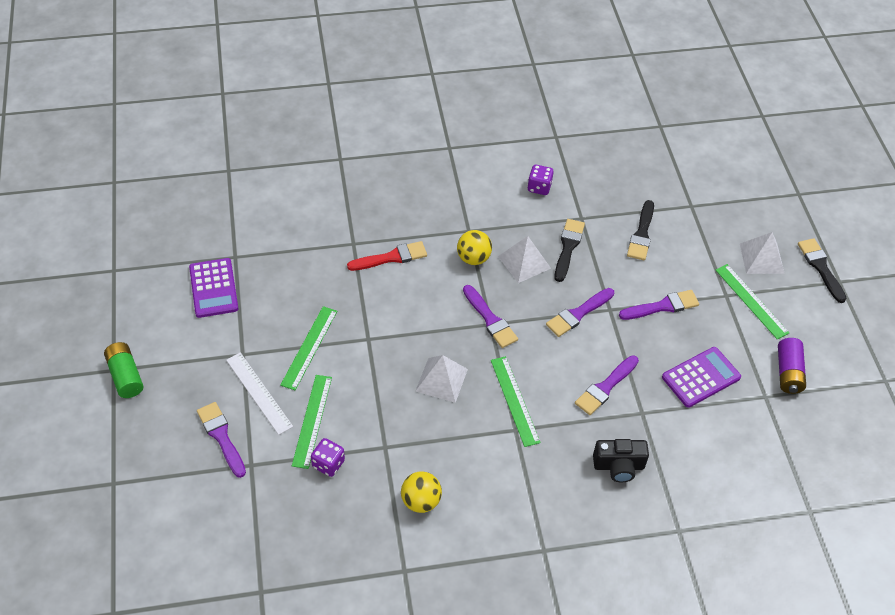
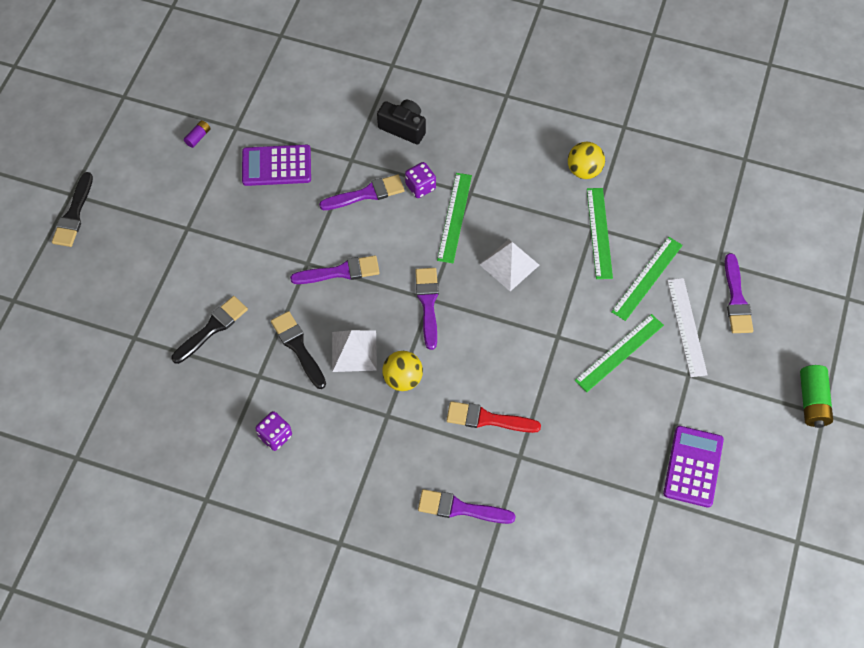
camera: 150 degrees left, 10 degrees up
purple dice [311,438,345,477] -> purple dice moved to [405,162,436,198]
black brush [554,219,585,282] -> black brush turned 105 degrees clockwise [271,311,326,389]
purple brush [619,290,699,320] -> purple brush moved to [418,489,516,524]
green ruler [716,264,789,340] -> green ruler moved to [587,188,613,279]
white pyramid [740,232,785,274] -> none
purple battery [778,338,806,394] -> purple battery [184,120,210,148], size x0.53

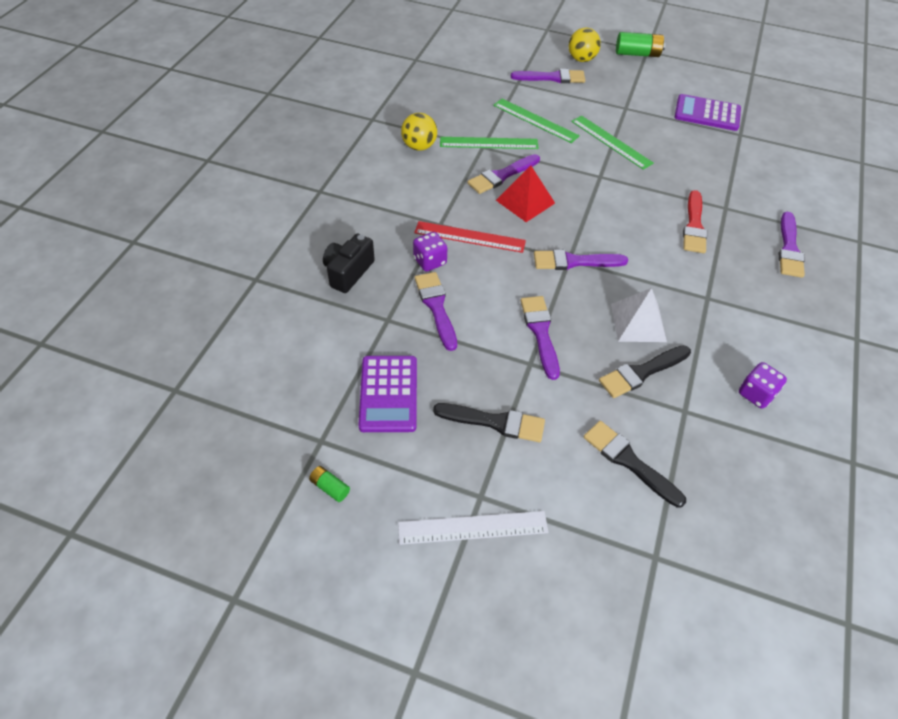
camera: 90 degrees left, 10 degrees down
black brush [52,172,93,247] -> black brush moved to [433,403,545,442]
purple battery [184,120,210,148] -> green battery [309,466,350,502]
yellow ball [382,351,423,391] -> yellow ball moved to [568,28,601,62]
green ruler [437,173,472,263] -> red ruler [414,221,526,253]
white pyramid [480,239,539,291] -> red pyramid [496,165,555,222]
white ruler [667,278,708,377] -> white ruler moved to [398,511,548,545]
none -> purple brush [468,154,540,194]

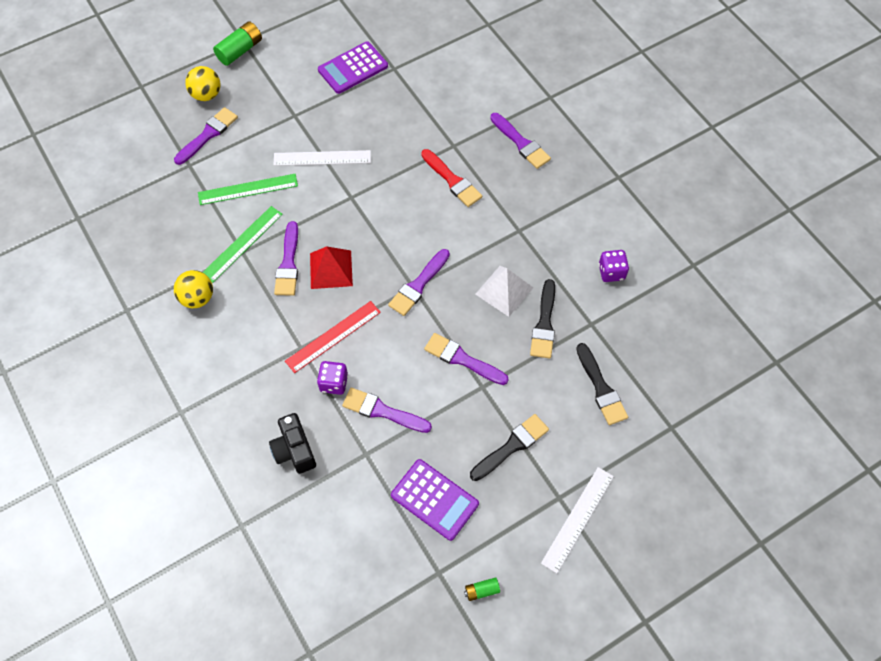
camera: 50 degrees left, 10 degrees up
green ruler [571,115,654,170] -> white ruler [273,150,371,166]
black brush [584,421,686,508] -> black brush turned 105 degrees counterclockwise [576,343,628,425]

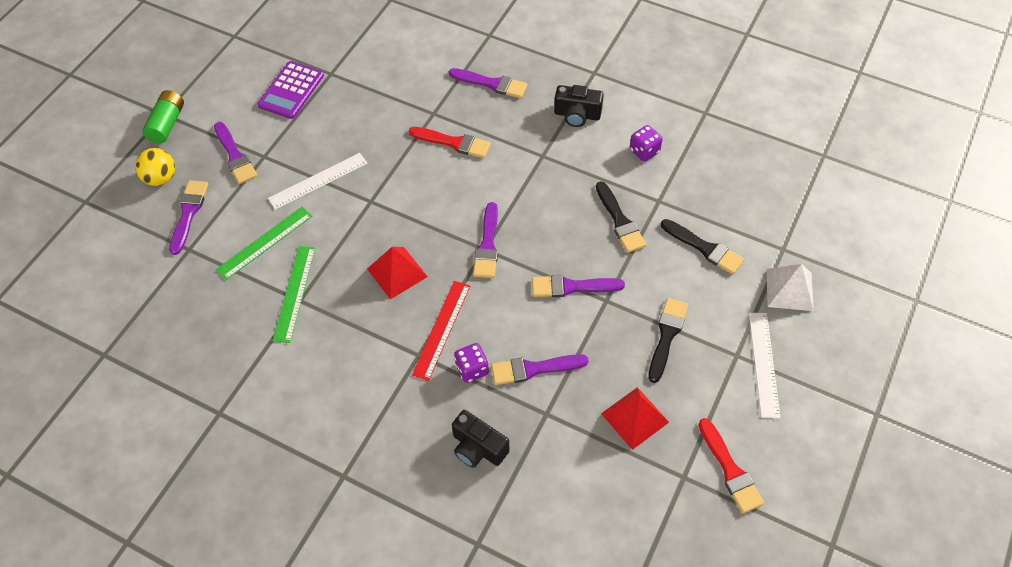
camera: 30 degrees left, 5 degrees down
yellow ball [174,270,213,308] -> none
purple brush [274,221,298,296] -> purple brush moved to [214,122,257,184]
purple calculator [391,459,479,541] -> red pyramid [601,387,669,450]
green battery [464,577,500,601] -> red brush [698,418,764,513]
white pyramid [475,266,533,317] -> white pyramid moved to [766,264,814,311]
none -> black camera [554,85,604,127]

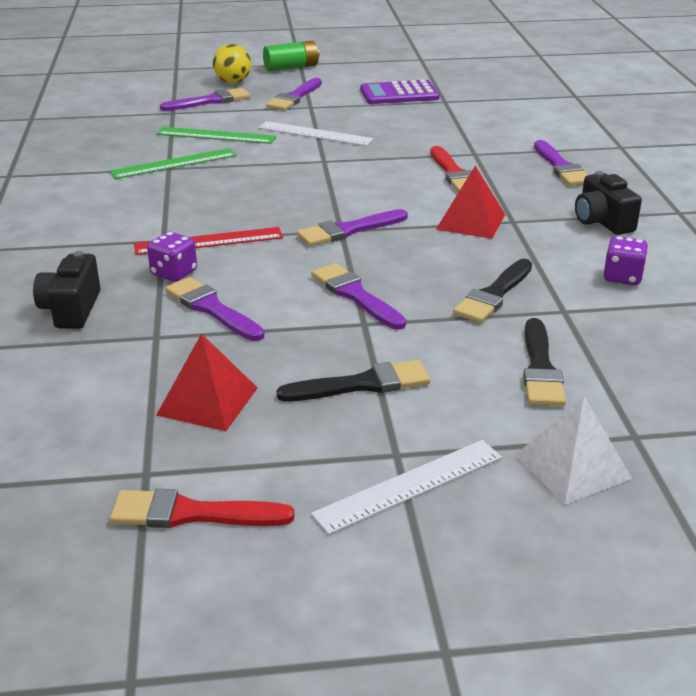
camera: 55 degrees right, 25 degrees down
red pyramid [367,247,428,299] -> red pyramid moved to [436,166,505,239]
red brush [698,418,764,513] -> red brush turned 60 degrees clockwise [110,489,295,528]

